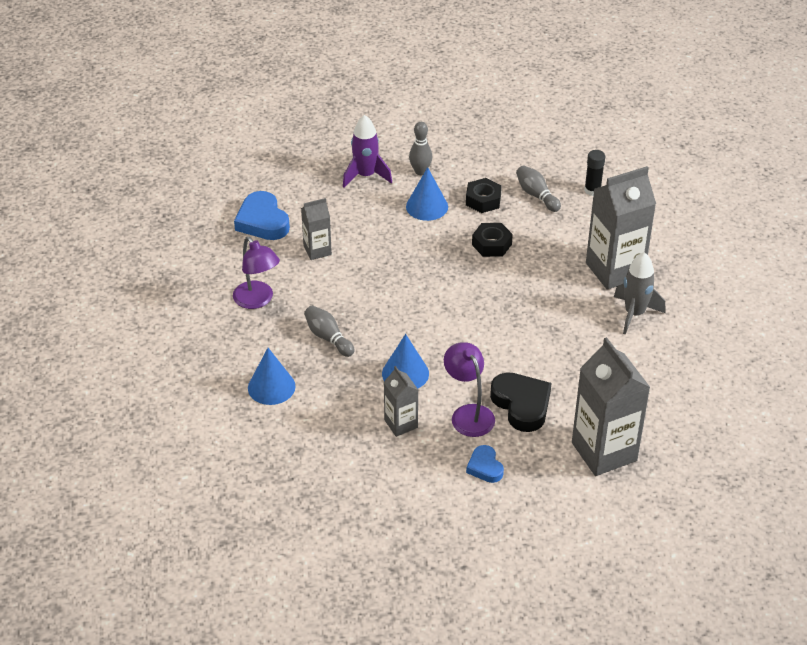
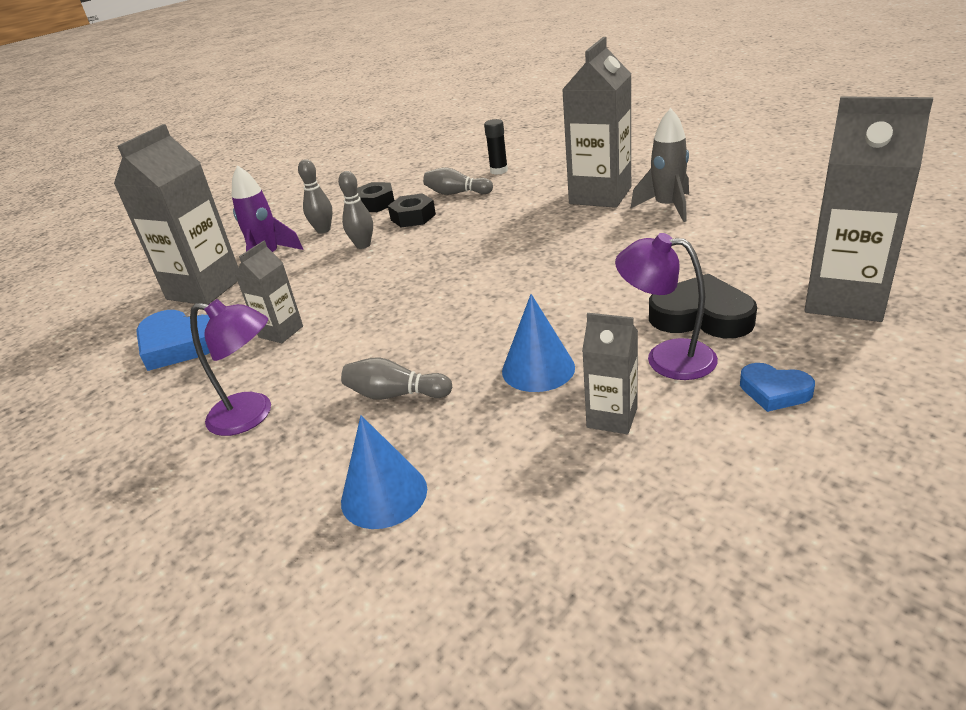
camera: 35 degrees left, 10 degrees down
blue cone [406,167,448,221] -> grey bowling pin [338,171,373,249]
black nut [472,223,513,257] -> black nut moved to [357,182,394,212]
none -> grey carton [114,124,238,304]

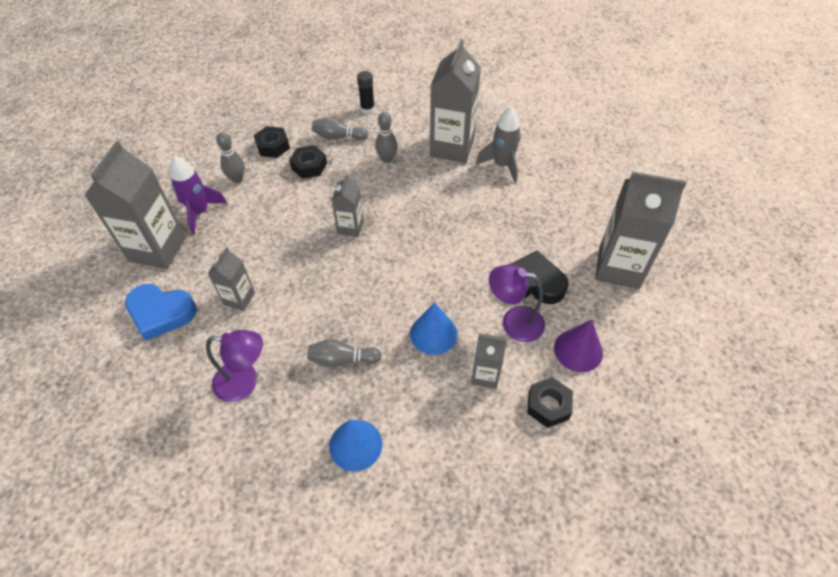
camera: 15 degrees left, 20 degrees up
grey bowling pin [338,171,373,249] -> grey bowling pin moved to [375,112,397,163]
blue heart [740,363,815,412] -> purple cone [554,320,603,372]
none -> grey carton [331,174,364,237]
none -> black nut [527,377,573,428]

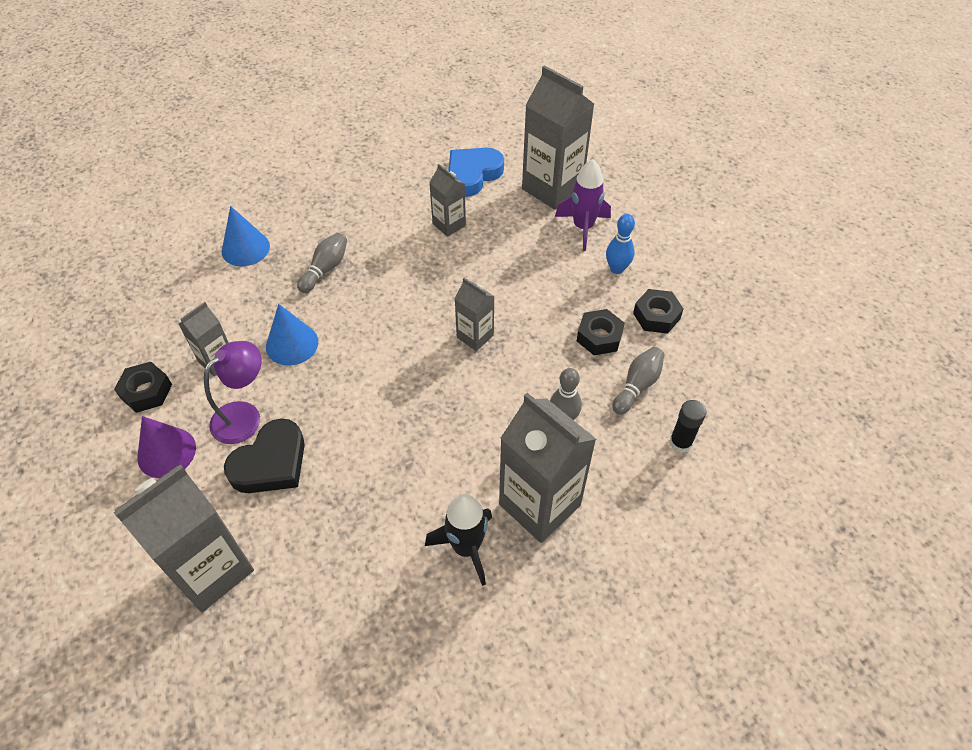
camera: 120 degrees right, 0 degrees up
purple lamp [206,330,263,402] -> none
grey bowling pin [216,132,245,183] -> blue bowling pin [606,214,635,274]
grey rocket [476,107,521,183] -> black rocket [425,494,492,586]

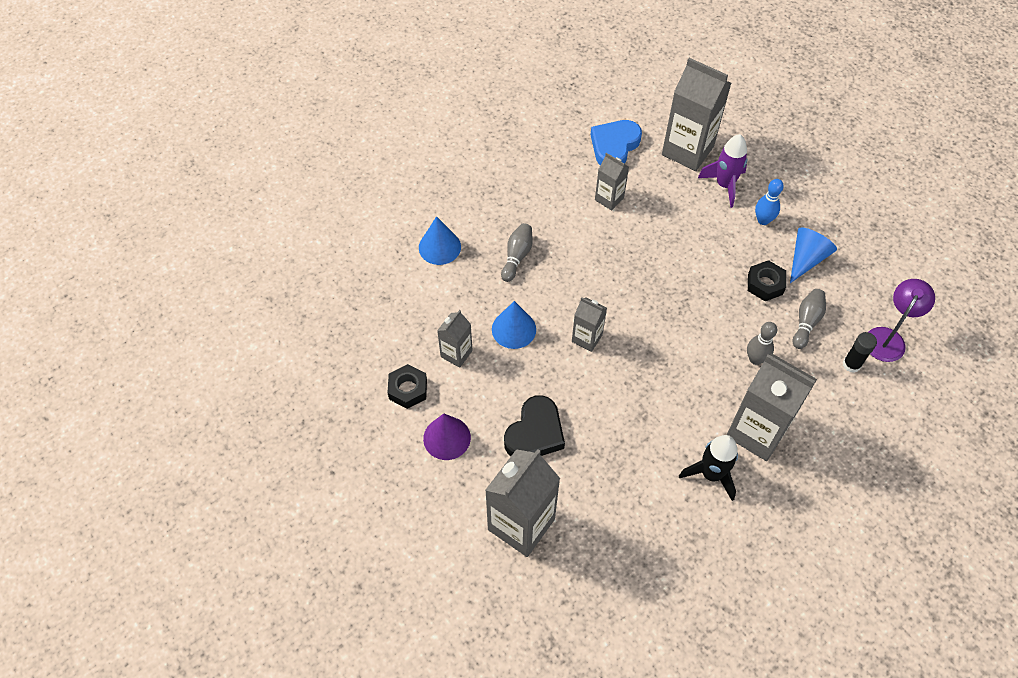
camera: 10 degrees left, 5 degrees up
purple lamp [204,341,261,444] -> purple lamp moved to [869,279,935,362]
grey carton [455,278,495,351] -> grey carton moved to [572,297,607,352]
black nut [633,289,684,334] -> blue cone [790,227,837,283]

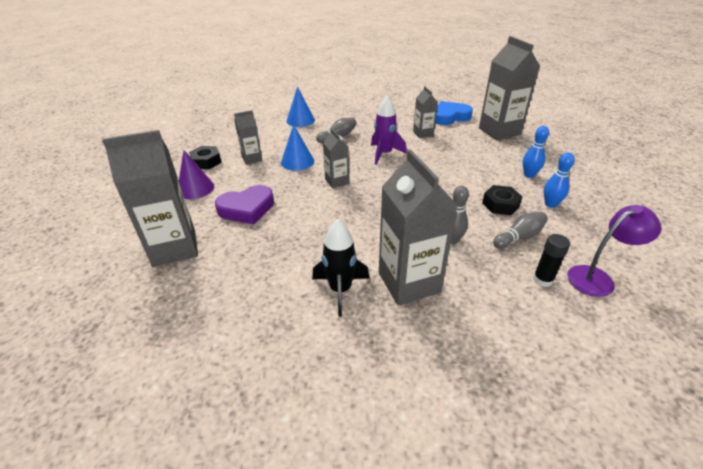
camera: 35 degrees right, 20 degrees down
black heart [504,395,565,456] -> purple heart [215,185,274,224]
purple rocket [698,134,747,208] -> purple rocket moved to [371,96,407,165]
blue cone [790,227,837,283] -> blue bowling pin [544,153,575,208]

